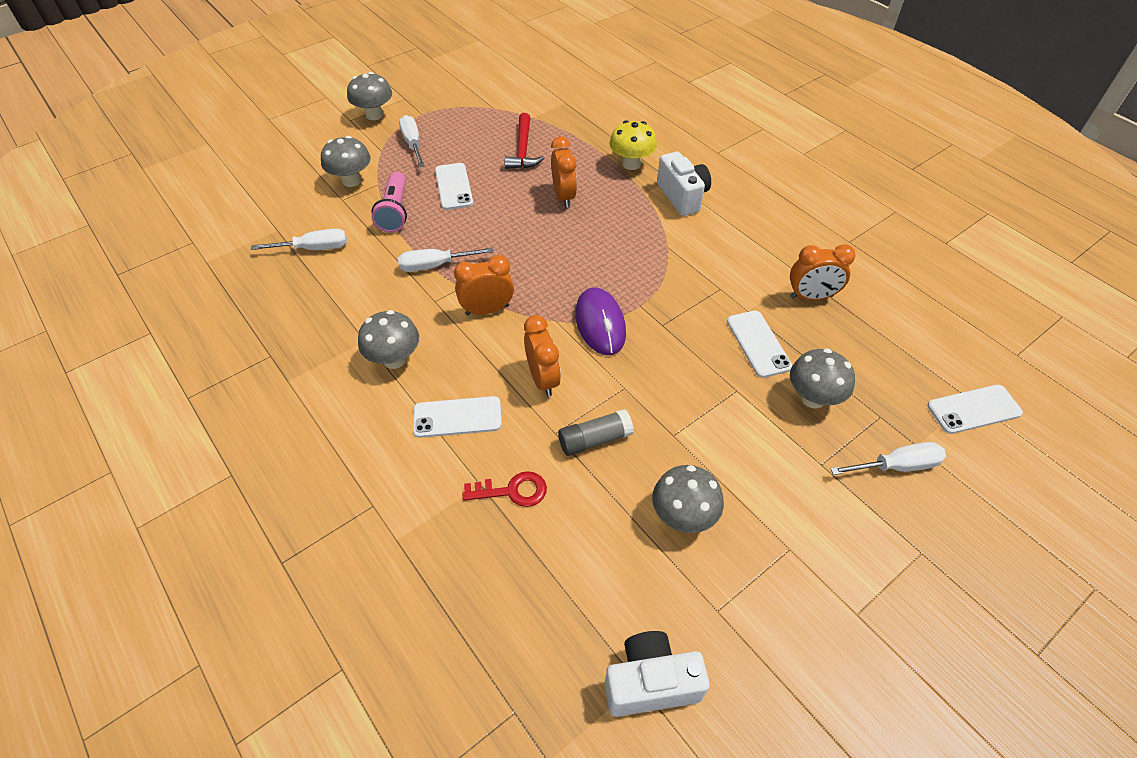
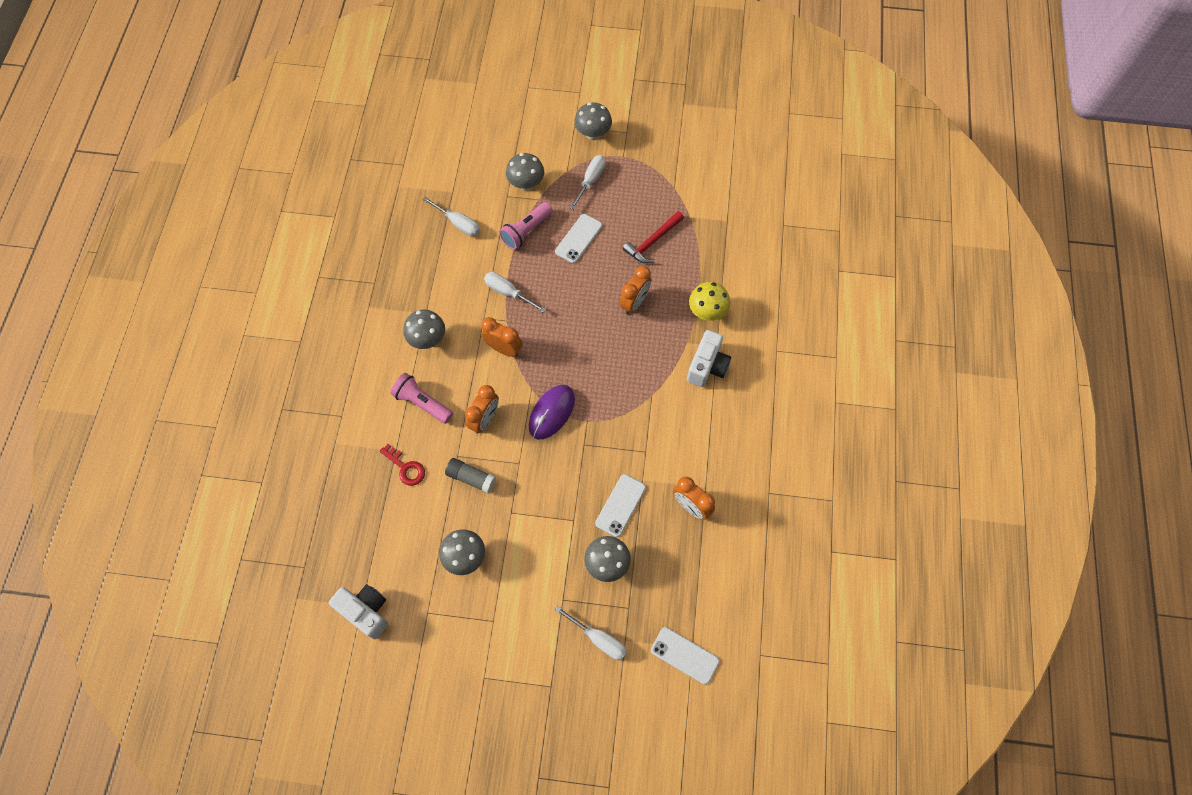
camera: 45 degrees right, 15 degrees up
white phone [413,396,502,438] -> pink flashlight [390,373,453,424]

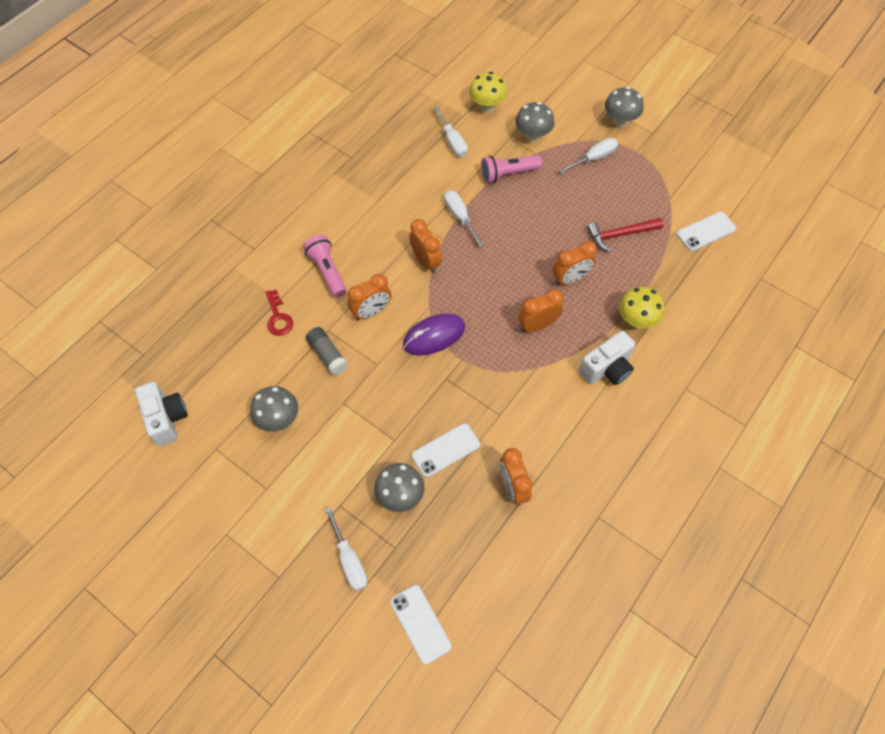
camera: 30 degrees right, 5 degrees down
grey mushroom [403,309,445,349] -> none
white phone [555,214,602,263] -> white phone moved to [677,212,736,251]
none -> yellow mushroom [469,72,507,112]
none -> orange clock [518,289,563,333]

